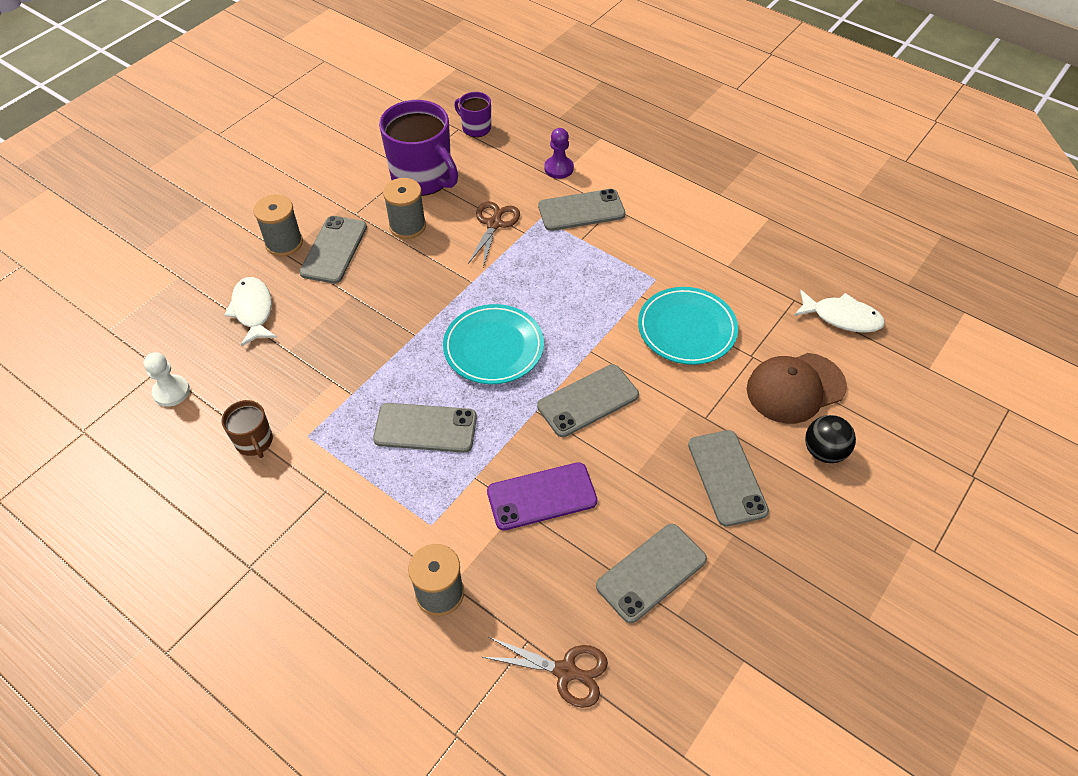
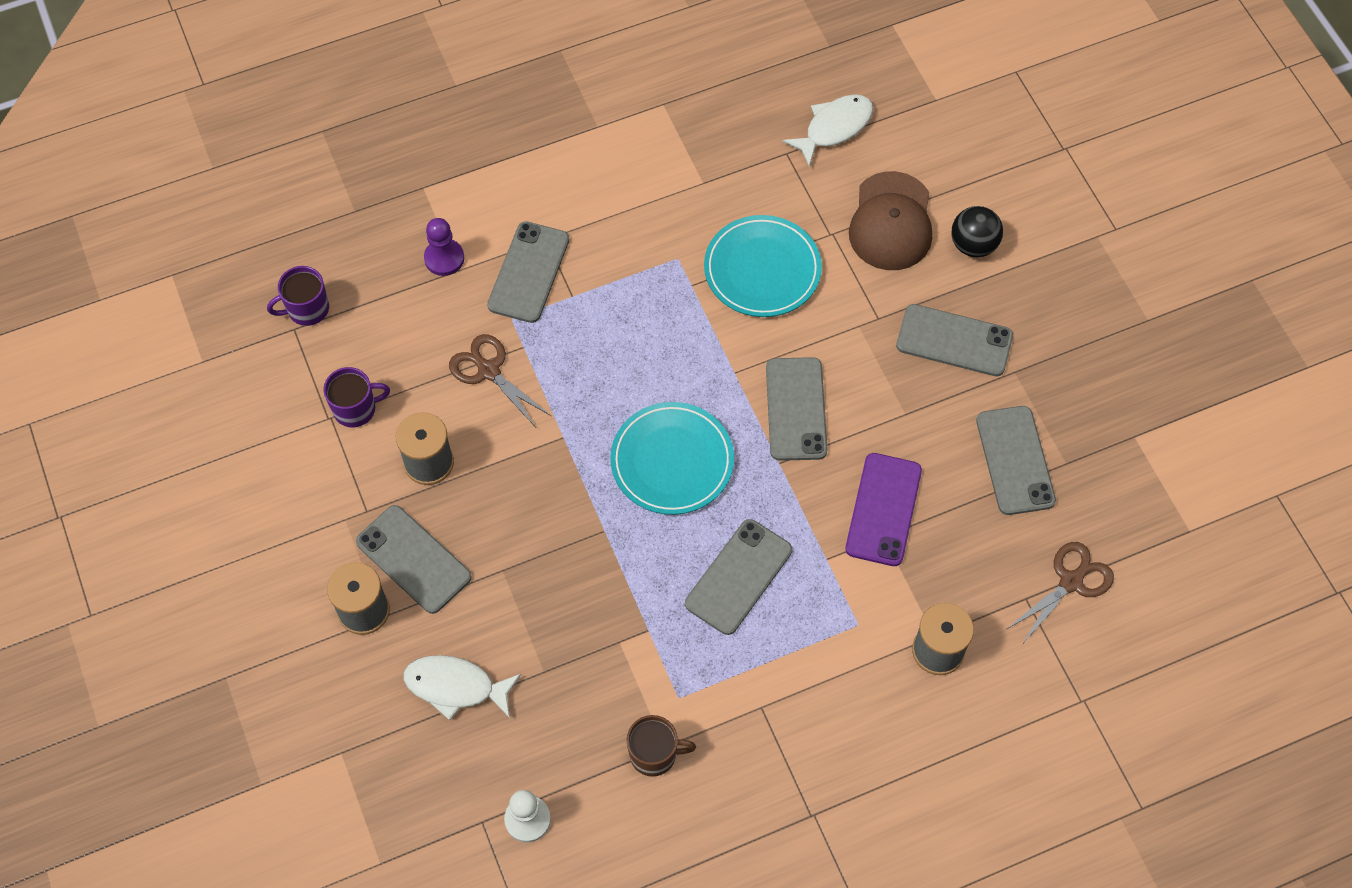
camera: 60 degrees left, 10 degrees up
purple mug [379,100,458,196] -> purple mug [323,367,390,428], size x0.50

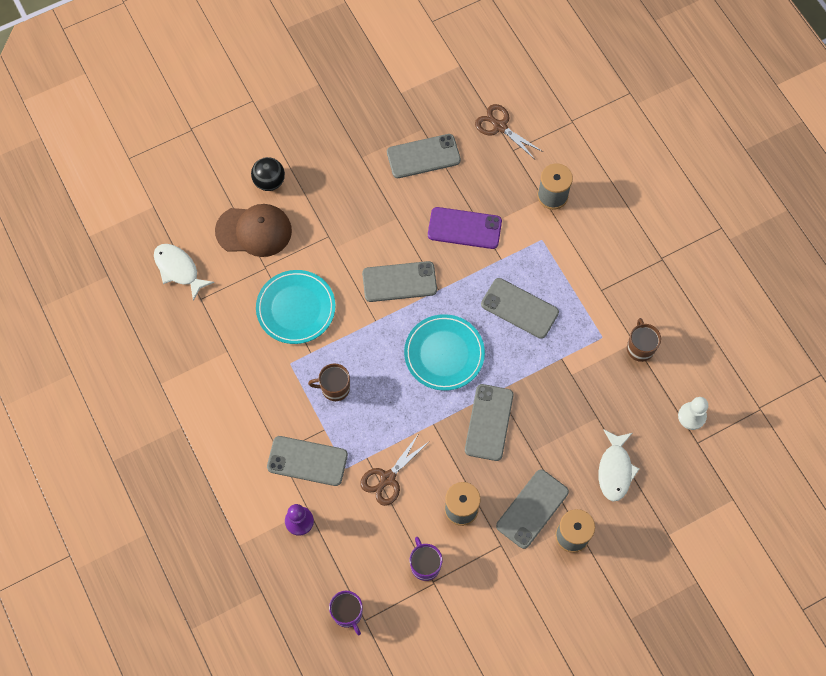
camera: 95 degrees left, 5 degrees up
grey phone [896,304,1013,376] -> grey phone moved to [465,384,514,461]
none -> brown mug [308,363,350,401]

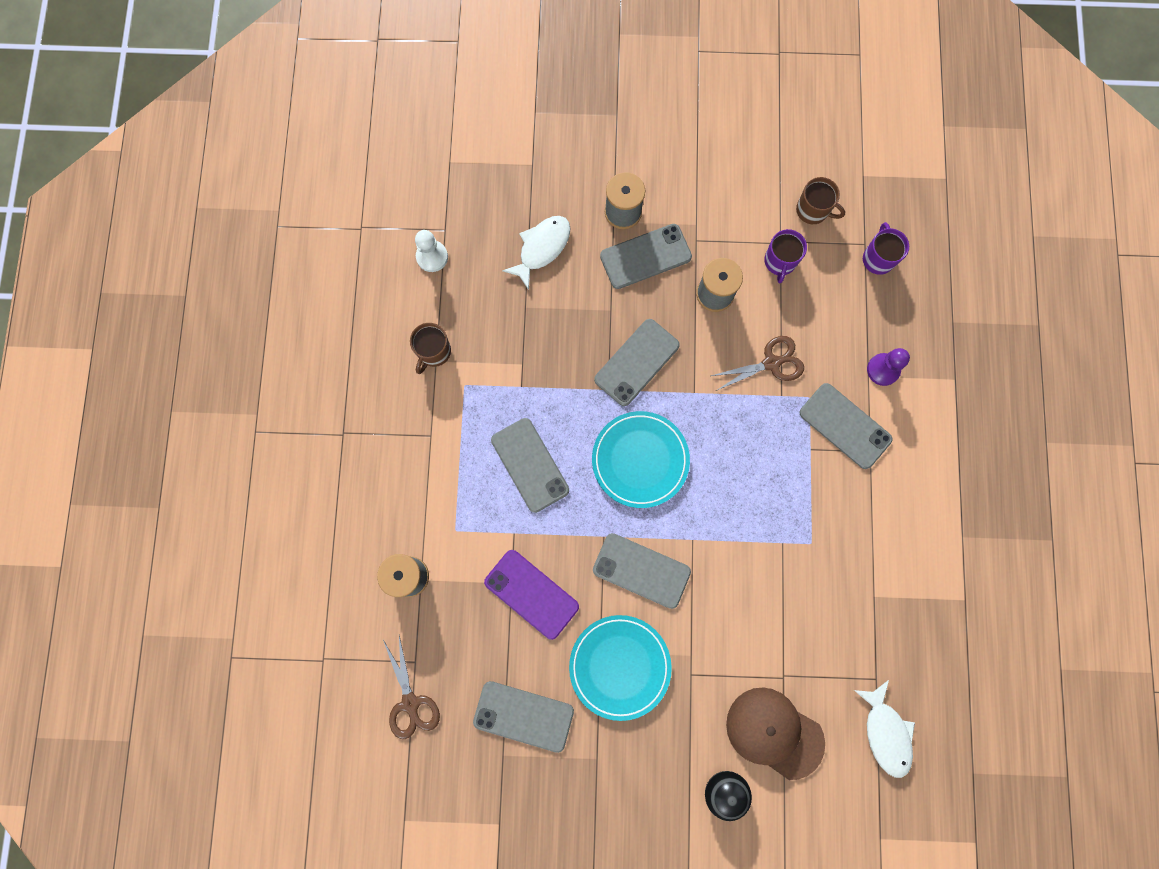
camera: 150 degrees left, 10 degrees up
turquoise plate [256,270,335,344] -> turquoise plate moved to [569,615,672,721]
brown mug [308,363,350,401] -> brown mug moved to [796,177,845,224]

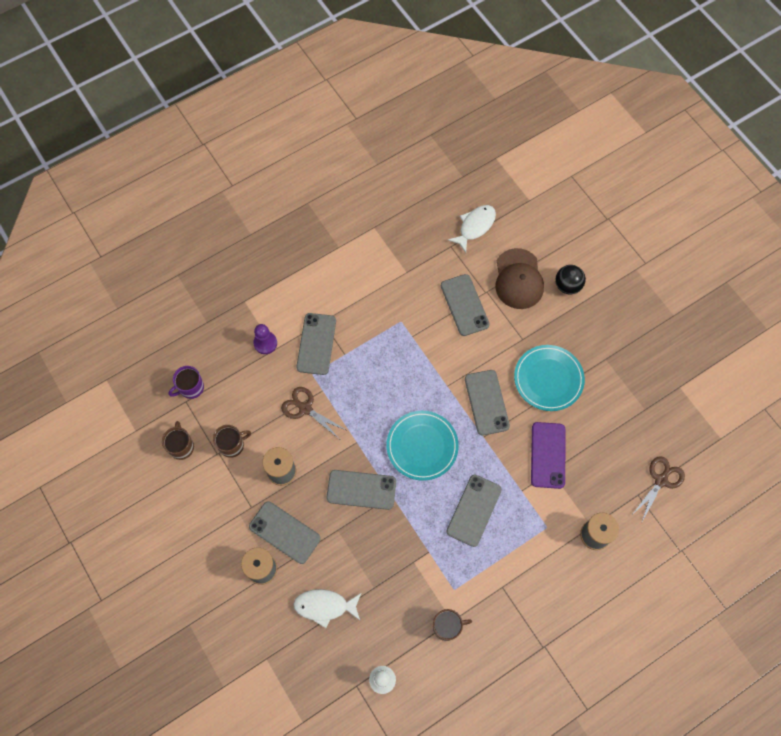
camera: 125 degrees left, 10 degrees down
grey phone [473,681,574,753] -> grey phone moved to [441,274,490,336]
purple mug [764,229,807,283] -> brown mug [213,425,251,458]

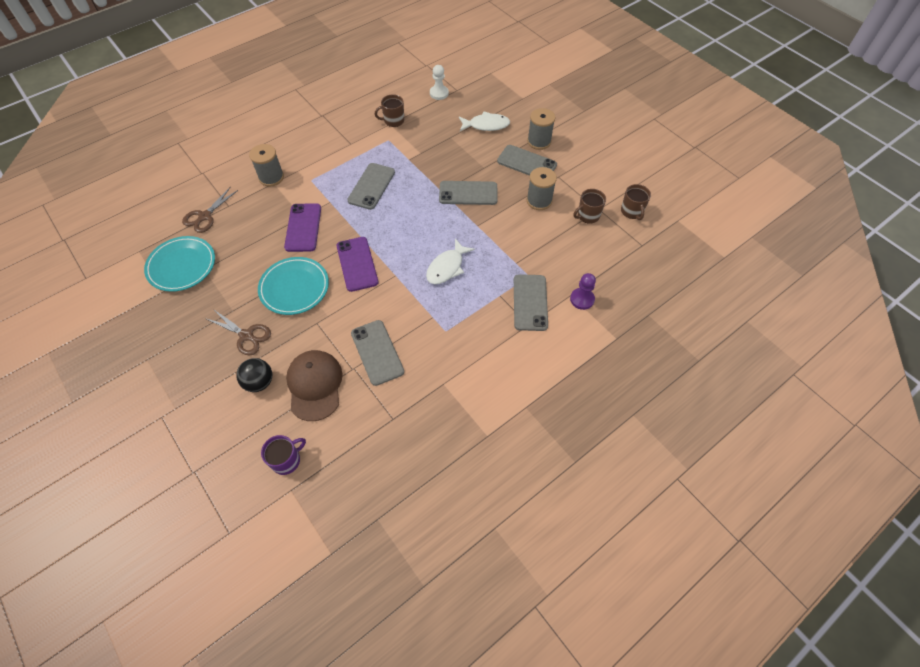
camera: 175 degrees right, 10 degrees down
purple mug [168,366,204,399] -> purple mug moved to [261,435,306,475]
brown scissors [281,387,346,438] -> brown scissors moved to [205,309,271,355]
turquoise plate [386,411,459,481] -> turquoise plate moved to [144,236,215,292]
white fish [448,205,496,253] -> white fish moved to [426,239,475,284]
grey phone [465,370,510,436] -> purple phone [337,237,378,292]

